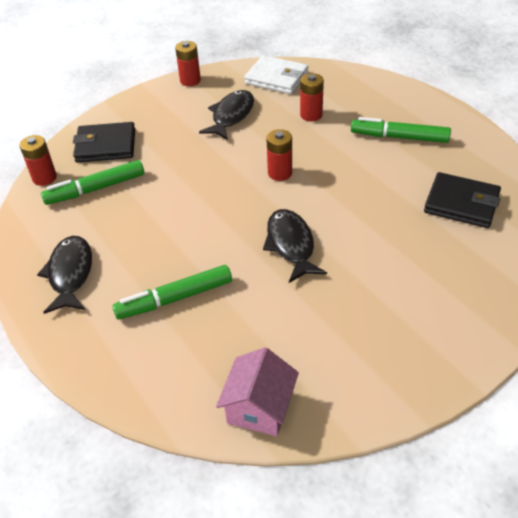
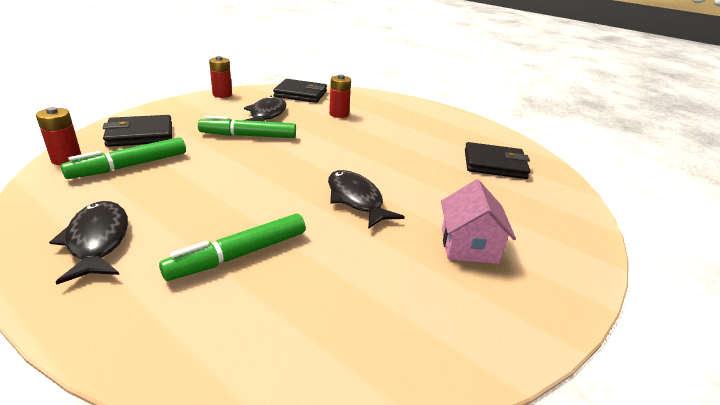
camera: 20 degrees left, 15 degrees down
pink house [216,347,299,436] -> pink house moved to [441,179,516,264]
white wallet [244,55,309,94] -> black wallet [273,79,327,103]
red battery [266,129,292,181] -> none
green marker [351,117,451,143] -> green marker moved to [198,116,296,138]

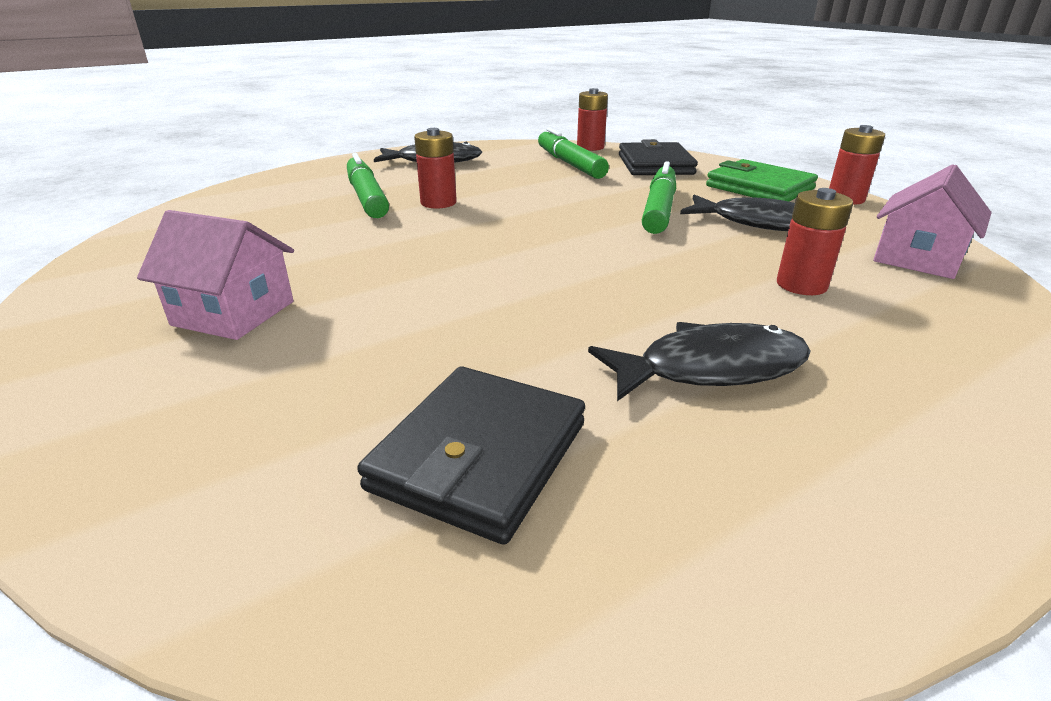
camera: 110 degrees right, 0 degrees up
black wallet [273,79,327,103] -> pink house [873,164,992,279]
black fish [328,170,405,229] -> black fish moved to [588,322,811,401]
none -> red battery [414,128,457,209]
none -> green wallet [706,159,818,202]

